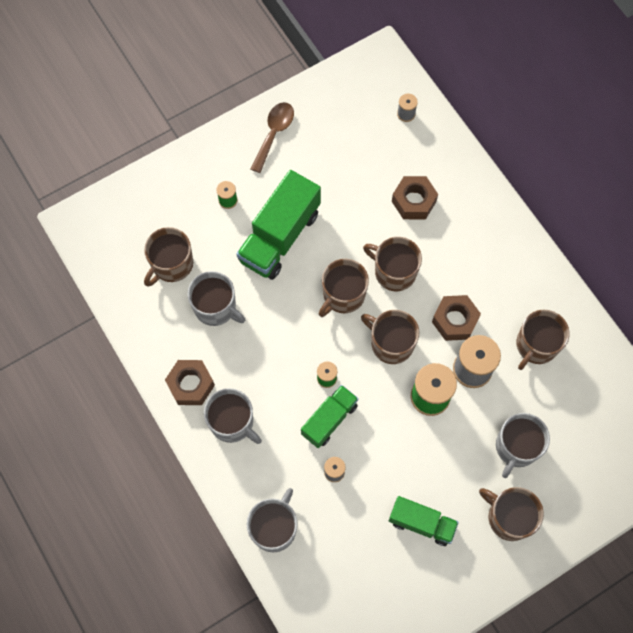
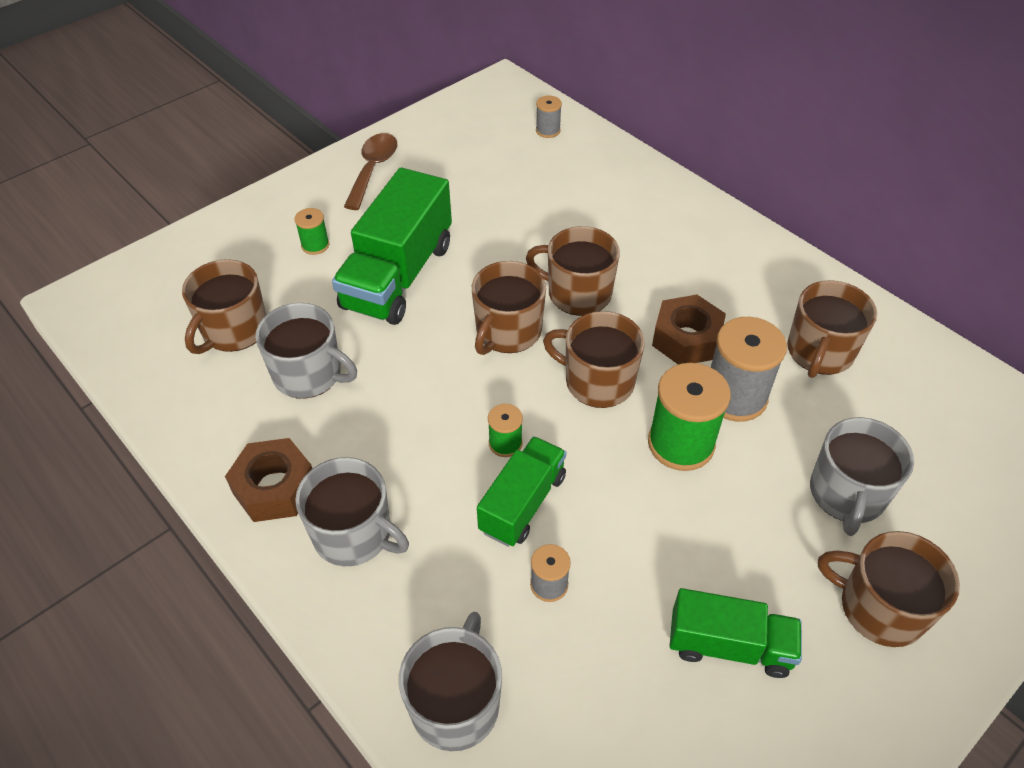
camera: 10 degrees left, 20 degrees down
brown nut [392,176,438,220] -> none

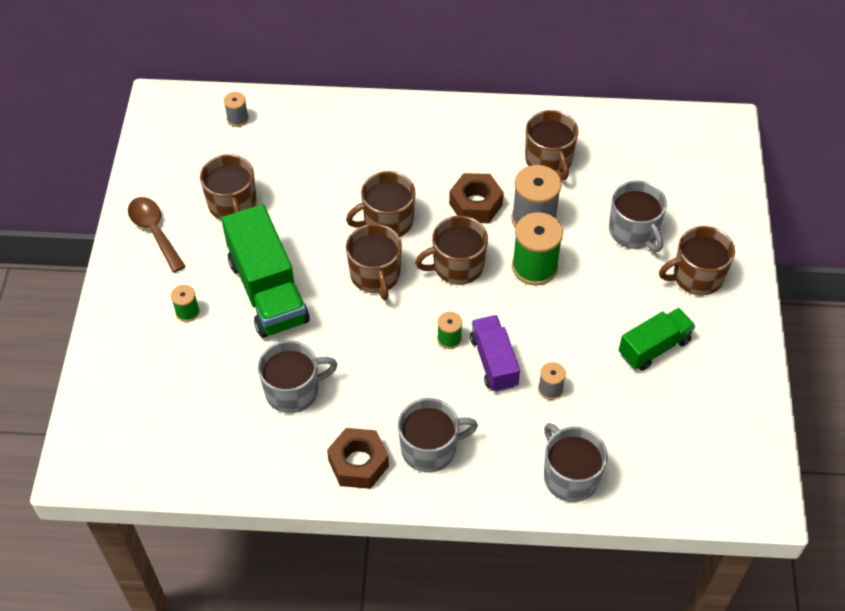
camera: 45 degrees left, 5 degrees up
brown mug [182,259,266,354] -> brown mug moved to [200,154,257,220]
green truck [477,436,566,547] -> purple truck [470,315,520,392]

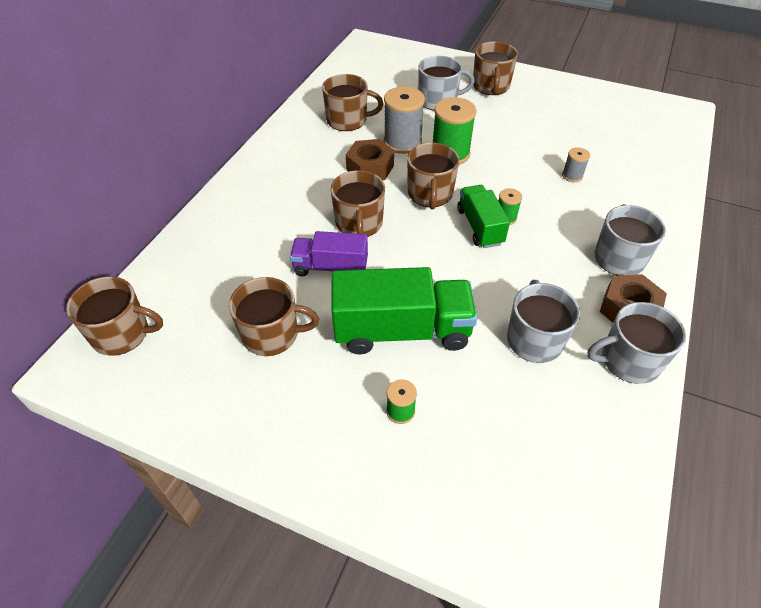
camera: 70 degrees left, 5 degrees down
brown spoon [128,197,186,273] -> none
grey spool [224,92,249,127] -> none
brown mug [346,224,402,300] -> brown mug moved to [66,276,163,356]
purple truck [470,315,520,392] -> purple truck moved to [290,231,368,276]
grey mug [544,423,608,502] -> grey mug moved to [587,302,686,384]
green truck [619,308,695,371] -> green truck moved to [458,185,510,248]

